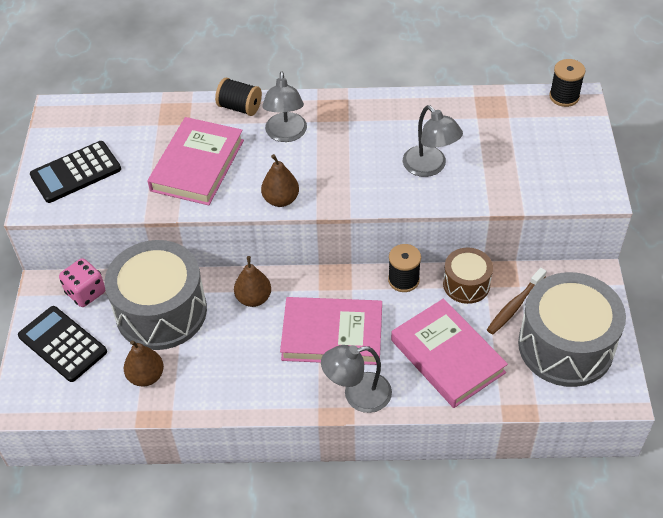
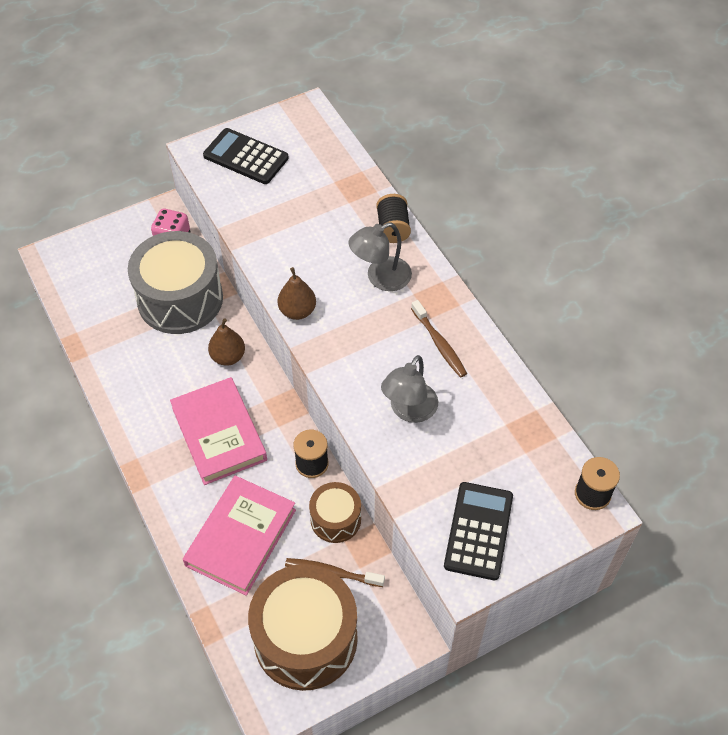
camera: 60 degrees right, 5 degrees up
black calculator [18,306,107,382] -> black calculator moved to [444,482,513,580]
brown pear [124,340,164,387] -> none
pink book [147,117,244,205] -> none
grey lamp [321,345,392,413] -> none
grey drum [518,272,626,387] -> brown drum [248,564,358,691]
none -> brown toothbrush [411,300,467,378]

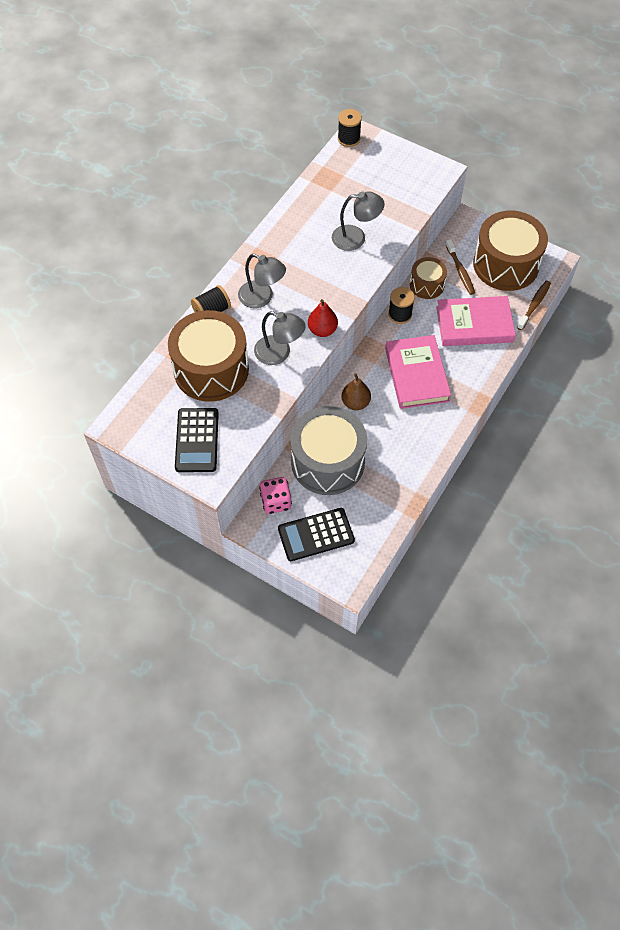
camera: 120 degrees left, 5 degrees up
pink book [170,377,267,485] -> pink book turned 45 degrees counterclockwise [385,335,451,409]
brown pear [277,267,316,320] -> red pear [308,299,338,337]
brown toothbrush [411,300,467,378] -> brown toothbrush moved to [517,280,551,330]
black calculator [444,482,513,580] -> black calculator moved to [278,508,355,561]
none -> brown drum [168,310,249,402]
none -> grey lamp [254,311,306,365]

